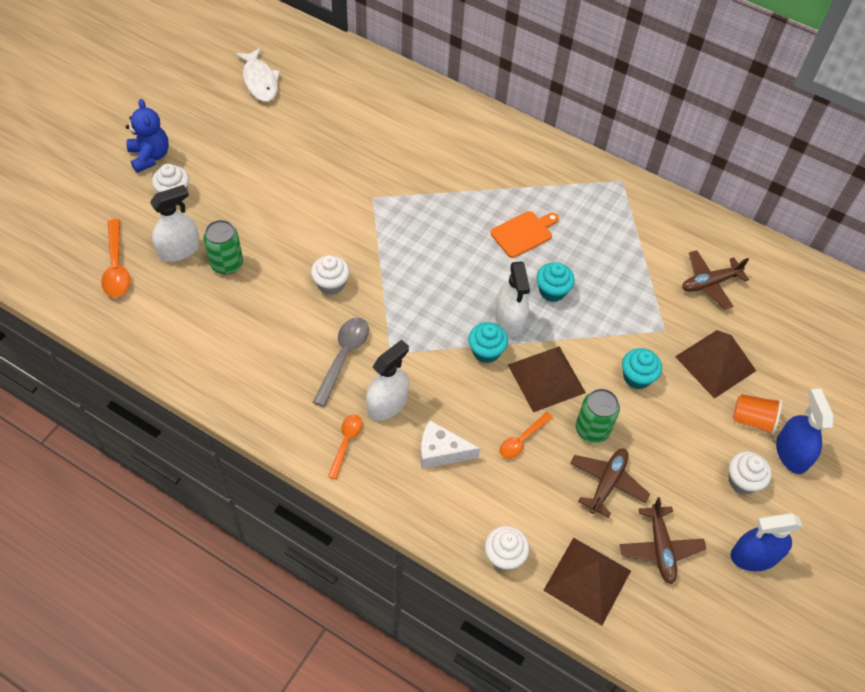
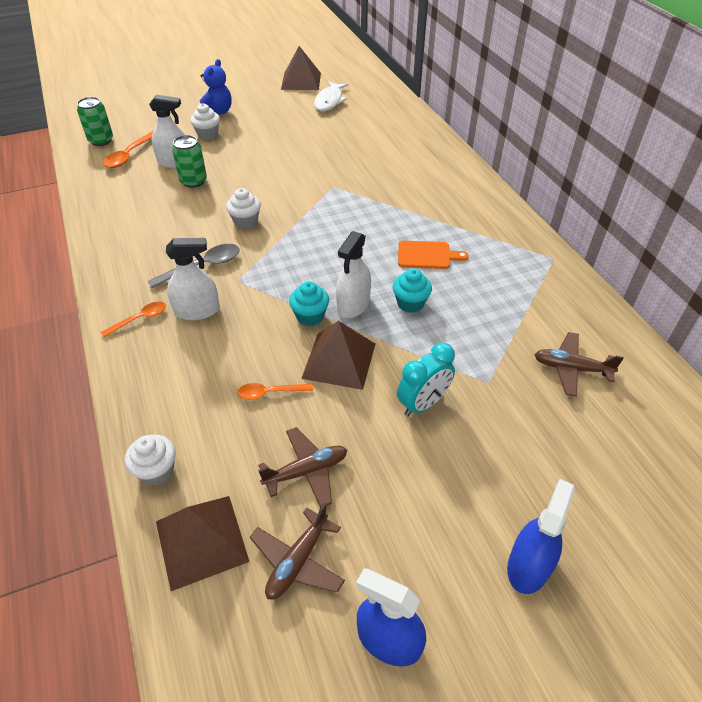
camera: 40 degrees right, 10 degrees down
white cheese [420,420,480,469] -> none
green can [576,389,620,443] -> green can moved to [77,97,113,146]
turquoise cupcake [622,348,662,389] -> turquoise clock [397,343,455,416]
brown pyramid [675,330,756,399] -> brown pyramid moved to [281,46,321,90]
white cupcake [728,451,772,494] -> none
orange cup [733,394,782,435] -> none

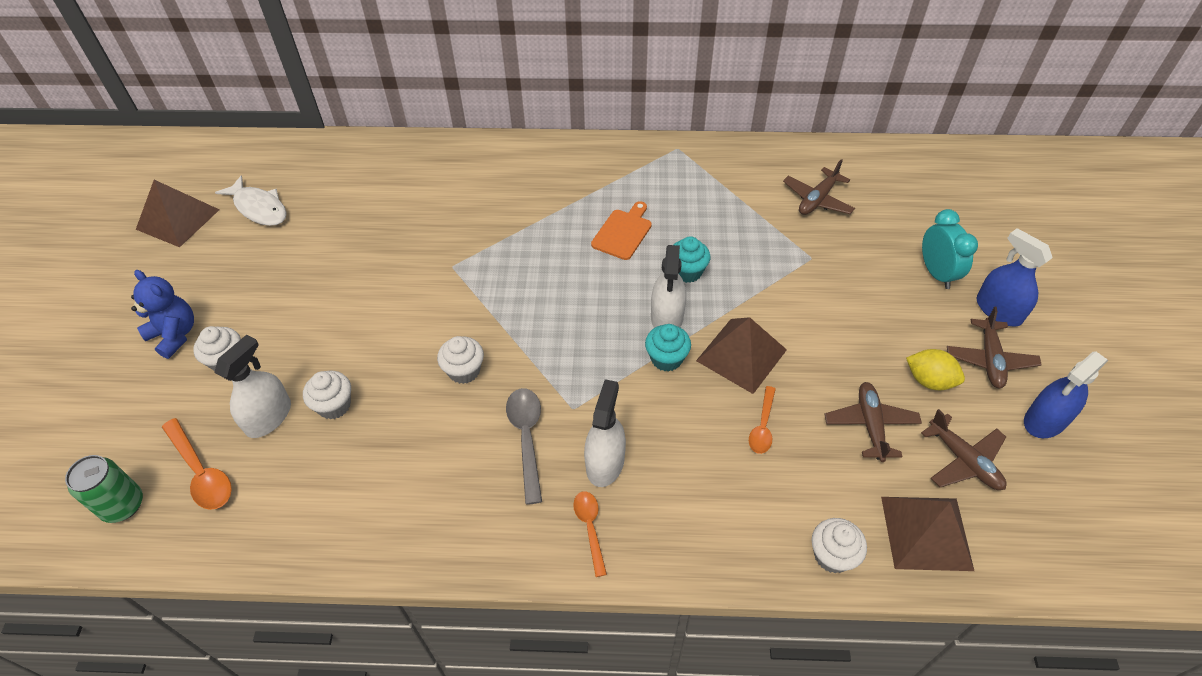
camera: 65 degrees left, 5 degrees up
green can [172,135,207,188] -> white cupcake [303,371,351,419]
white spray bottle [336,231,371,318] -> white spray bottle turned 45 degrees clockwise [651,245,686,328]
turquoise clock [397,343,455,416] -> turquoise clock moved to [922,209,978,289]
none -> yellow lemon [906,349,965,390]
none -> brown plane [947,306,1042,388]

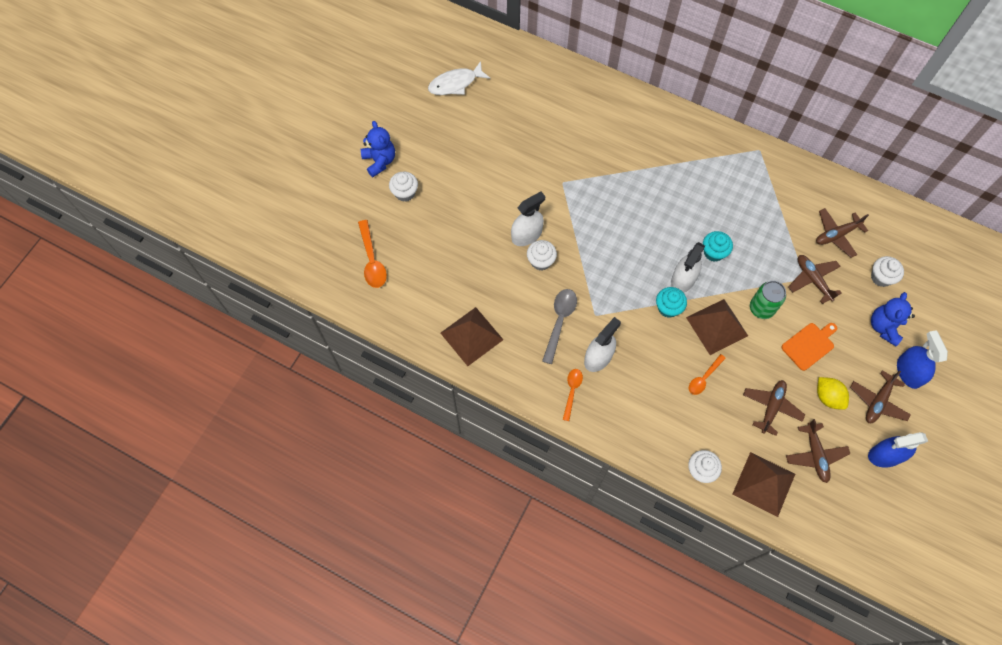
camera: 25 degrees right, 15 degrees up
green can [65,455,143,523] -> green can moved to [750,281,786,319]
brown pyramid [136,180,220,247] -> brown pyramid moved to [441,307,503,366]
white spray bottle [214,335,291,438] -> white spray bottle moved to [511,191,546,246]
white fish [215,175,287,226] -> white fish turned 90 degrees clockwise [428,61,490,95]
white cupcake [303,371,351,419] -> white cupcake moved to [871,256,904,287]
orange cutting board [591,201,652,260] -> orange cutting board moved to [781,323,837,371]
turquoise clock [922,209,978,289] -> blue teddy bear [871,292,915,346]
none -> brown plane [788,255,842,304]

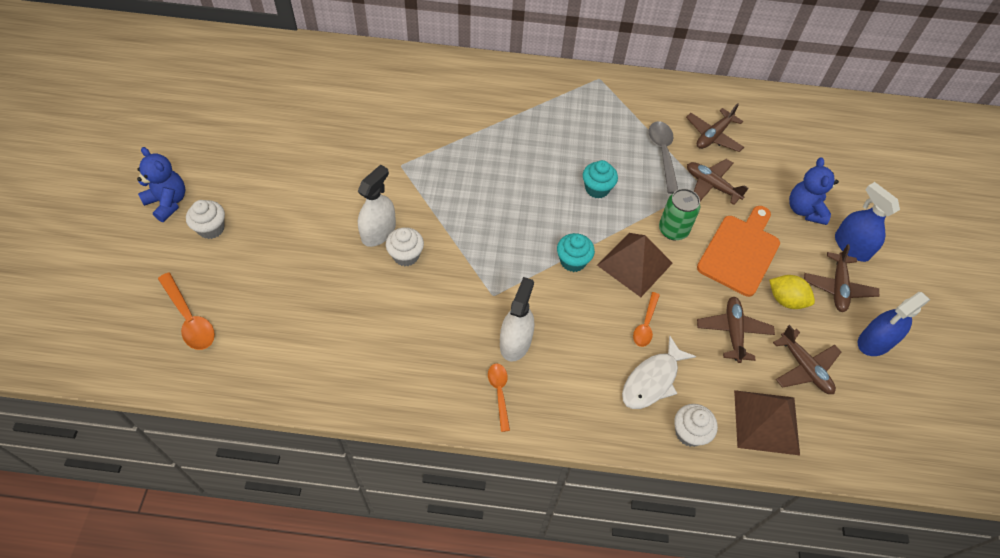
camera: 25 degrees left, 10 degrees down
white fish [428,61,490,95] -> white fish moved to [622,336,696,409]
brown pyramid [441,307,503,366] -> none
grey spoon [542,289,577,364] -> grey spoon moved to [649,121,678,194]
white spray bottle [671,242,705,293] -> none
orange cutting board [781,323,837,371] -> orange cutting board [697,206,780,297], size x1.53
white cupcake [871,256,904,287] -> none

